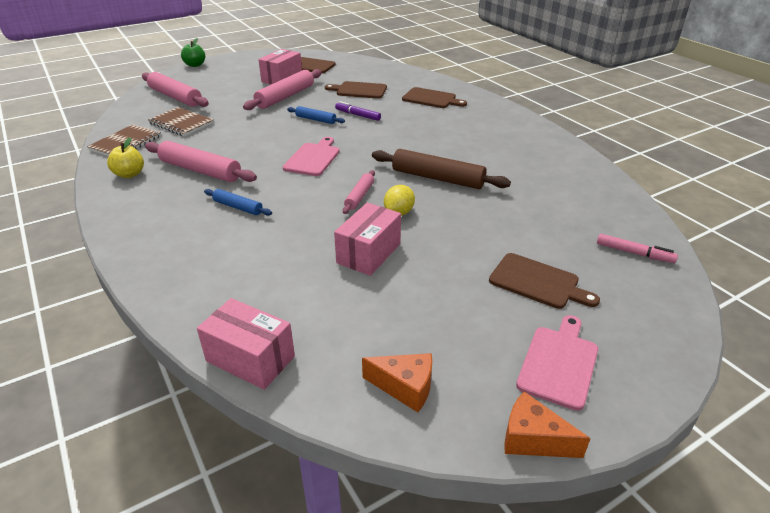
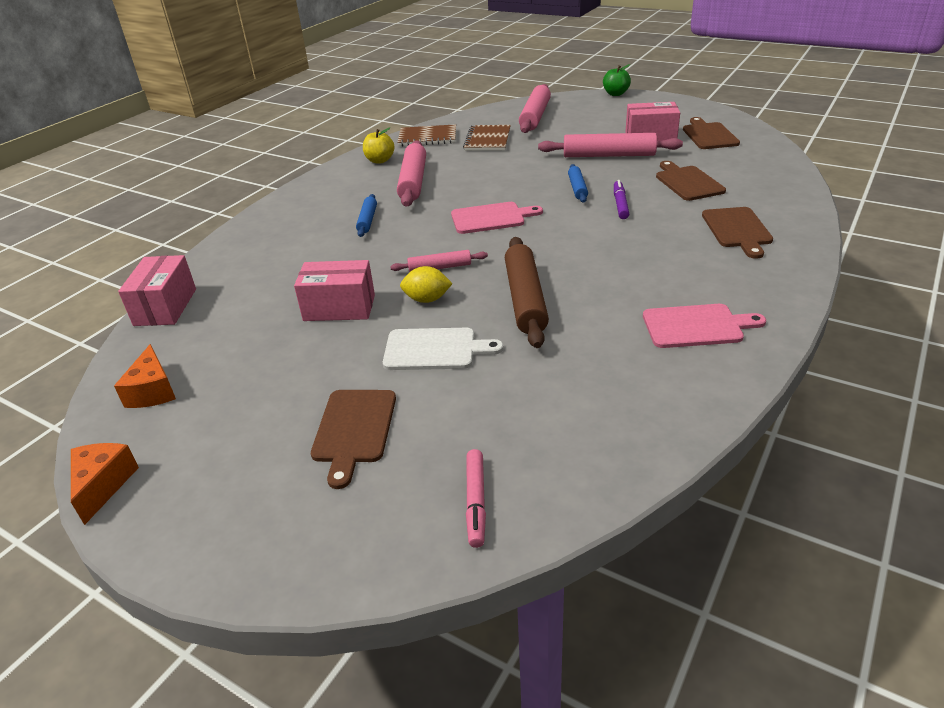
camera: 65 degrees right, 0 degrees up
pink cutting board [516,315,598,411] -> pink cutting board moved to [643,304,766,348]
none -> white cutting board [383,328,504,370]

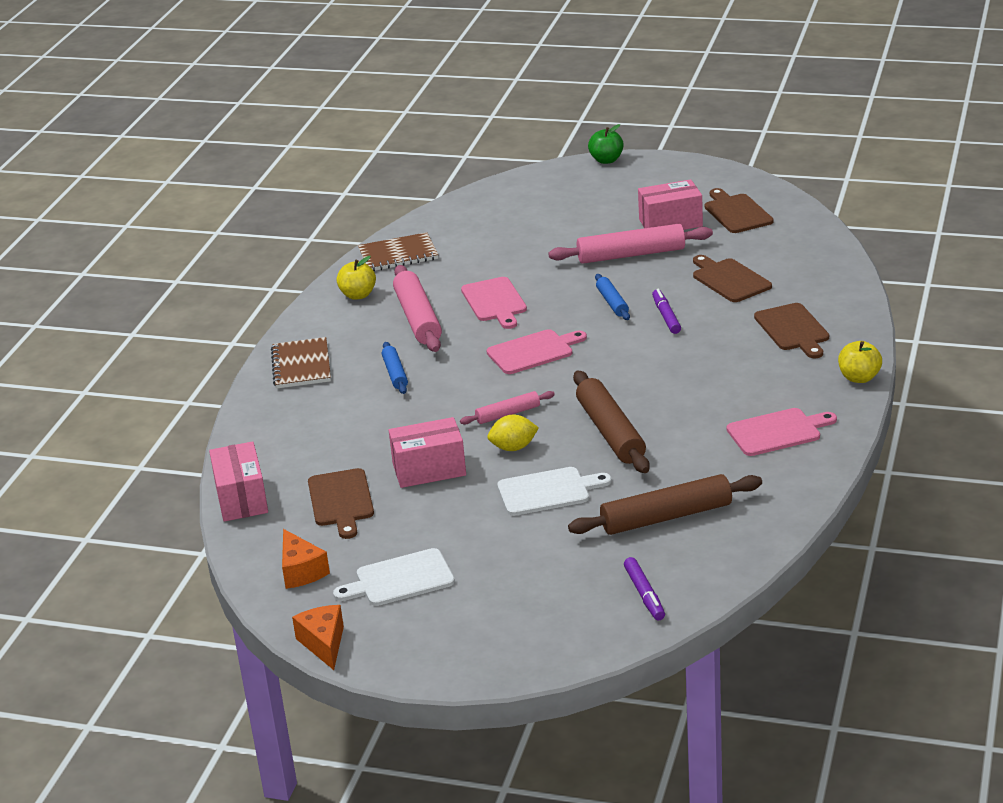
camera: 15 degrees left, 5 degrees down
brown cutting board [311,390,396,489] -> brown cutting board moved to [308,468,374,539]
brown notebook [463,125,511,151] -> brown notebook moved to [271,337,331,388]
pink marker [466,449,486,548] -> purple marker [624,557,665,620]
pink rolling pin [519,84,551,133] -> none
none -> white cutting board [333,548,455,606]
none -> pink cutting board [461,277,527,329]
none -> brown rolling pin [568,474,762,535]
none -> yellow apple [838,341,882,383]

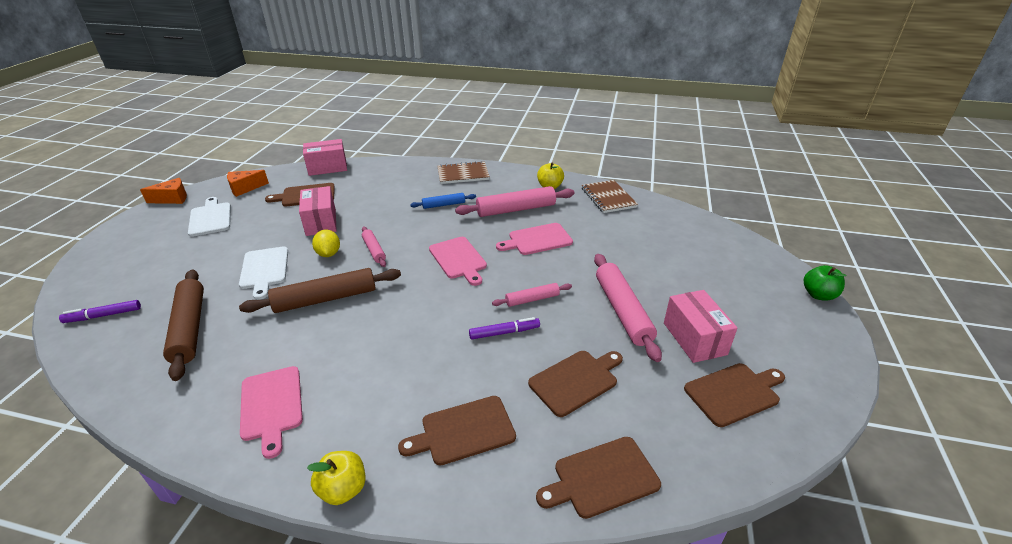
camera: 85 degrees right, 5 degrees up
blue rolling pin [595,274,630,320] -> pink rolling pin [492,283,572,307]
none -> brown cutting board [536,437,661,519]

